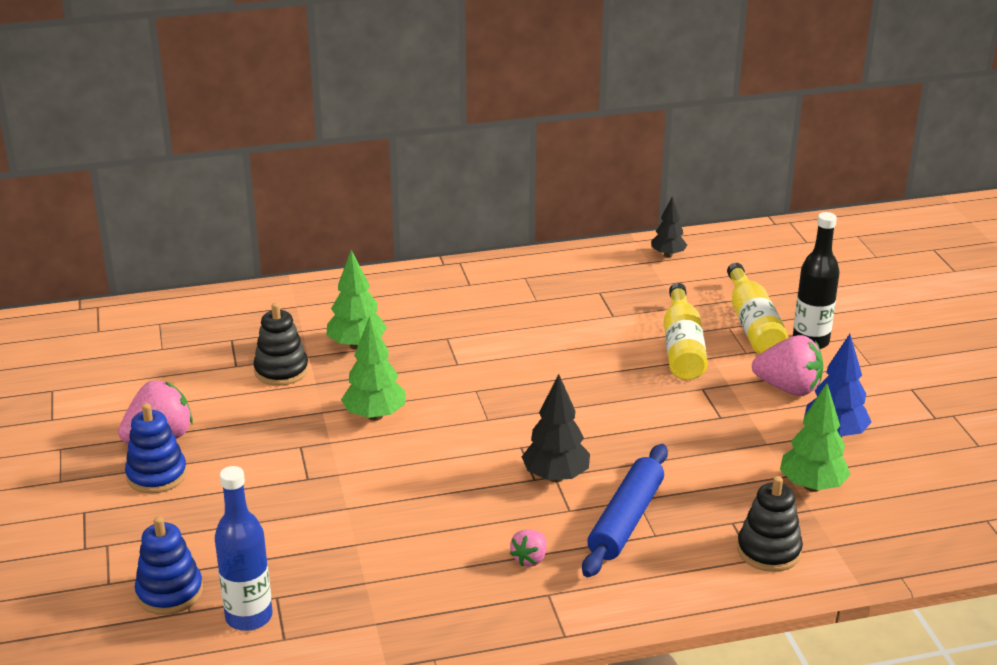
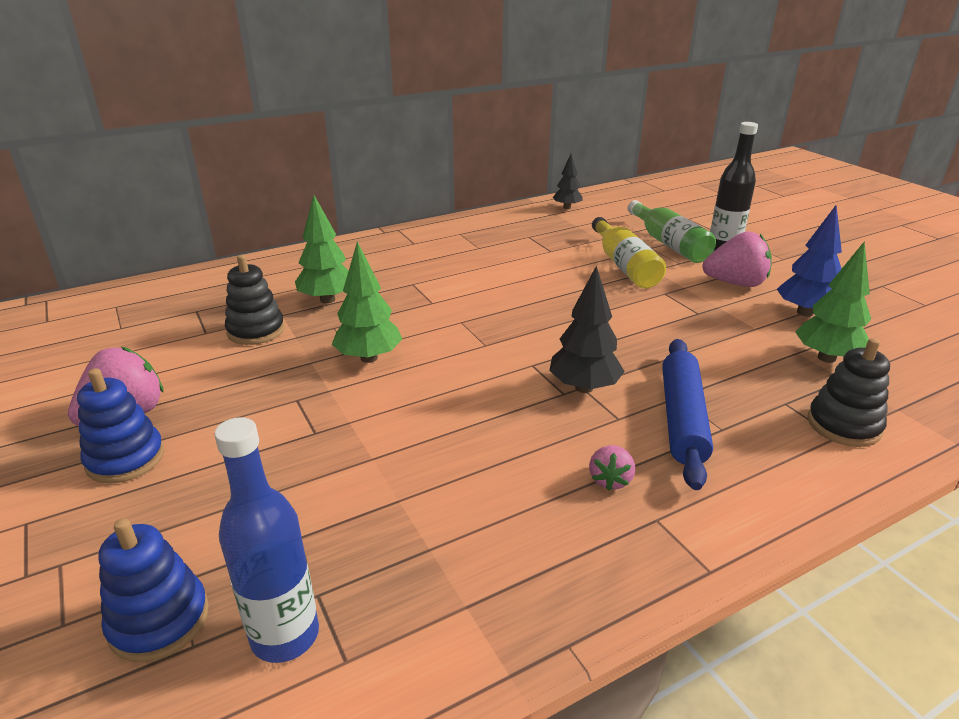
camera: 15 degrees left, 0 degrees up
yellow bottle [727,263,788,354] -> green bottle [628,200,716,263]

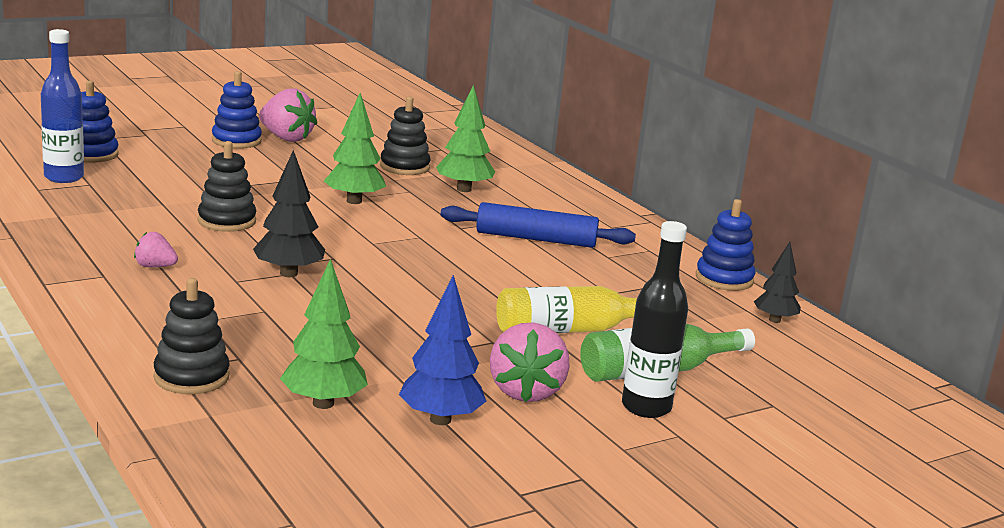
camera: 85 degrees right, 10 degrees down
blue rolling pin [662,339,713,490] -> blue rolling pin moved to [441,202,636,248]
none -> black stacking toy [198,141,256,232]
none -> blue stacking toy [696,199,756,291]

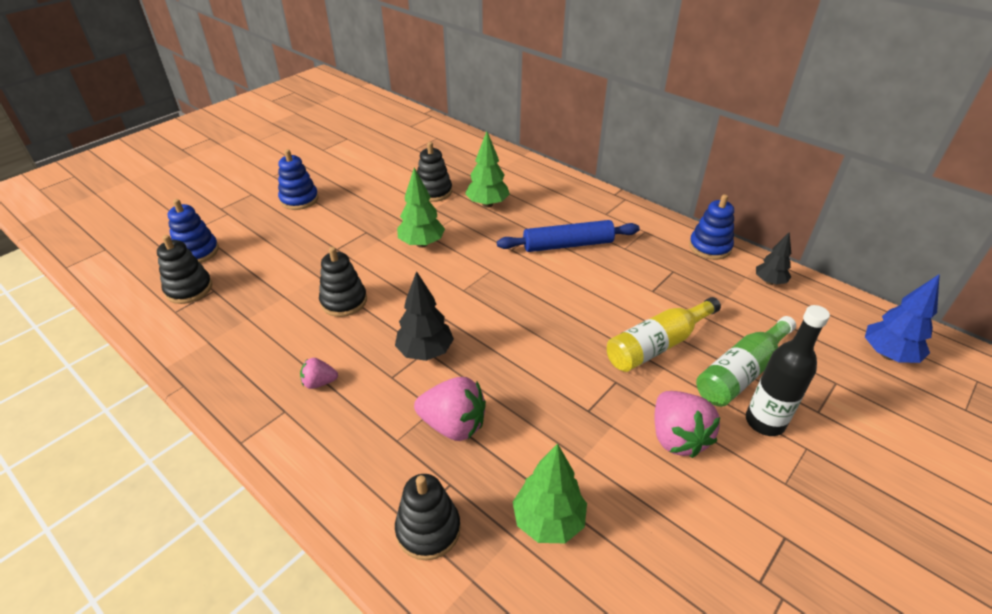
camera: 15 degrees left, 20 degrees up
blue bottle [41,29,84,183] -> black stacking toy [157,235,212,304]
pink strawberry [259,89,317,142] -> pink strawberry moved to [414,377,486,441]
blue tree [399,275,486,425] -> blue tree moved to [865,274,940,363]

